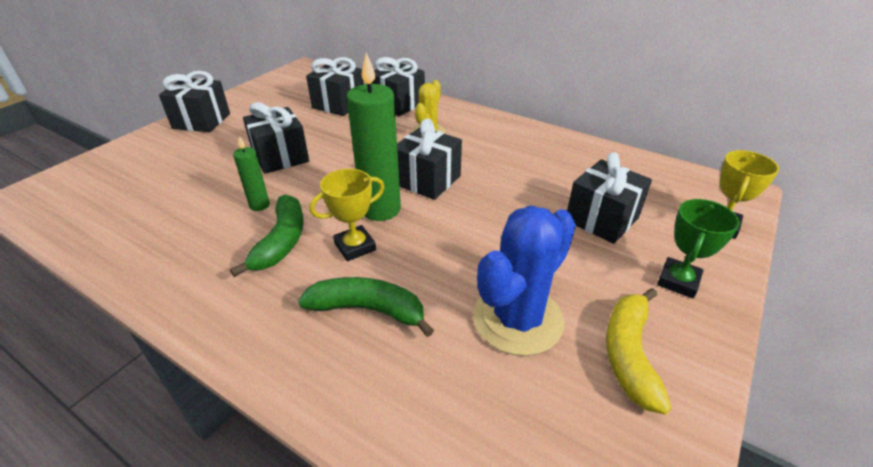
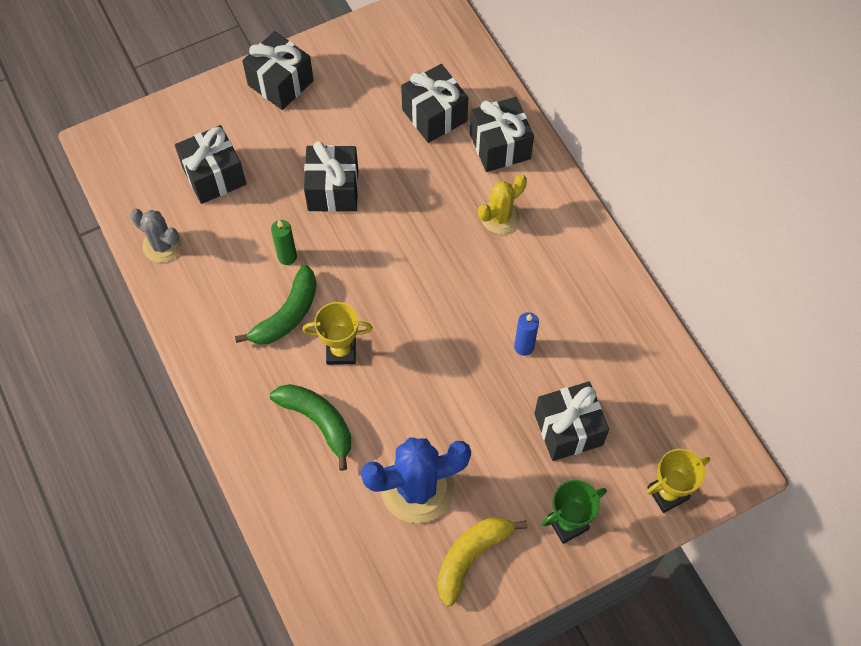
camera: 30 degrees right, 25 degrees up
green candle [346,52,401,221] -> none
black gift [397,118,462,200] -> black gift moved to [175,125,246,204]
none -> grey cactus [130,209,182,263]
none -> blue candle [514,312,539,356]

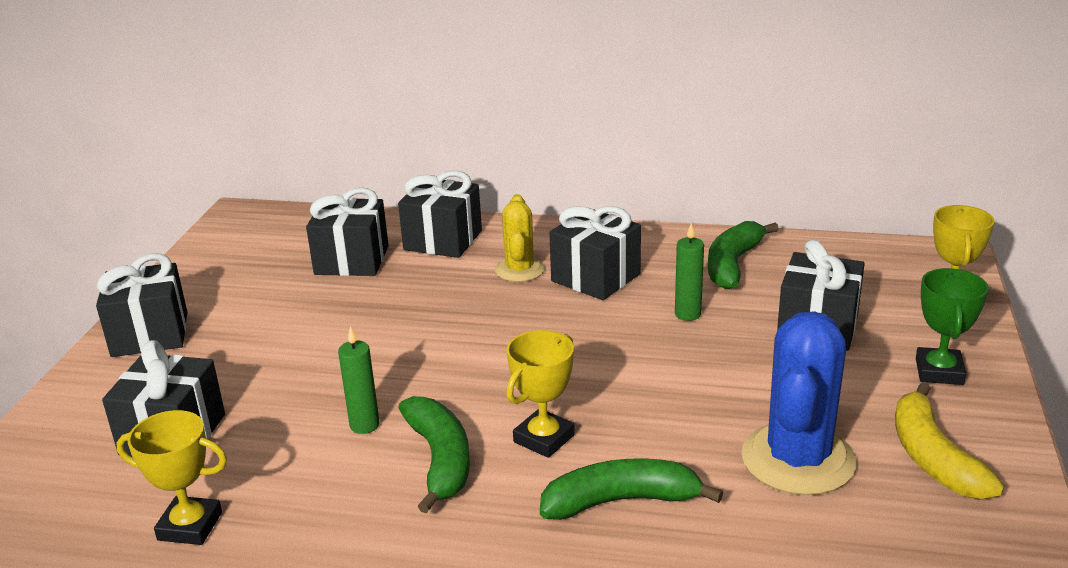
camera: 50 degrees left, 35 degrees down
grey cactus [130,209,182,263] -> yellow trophy [116,410,227,545]
black gift [304,141,358,212] -> black gift moved to [549,206,641,300]
blue candle [514,312,539,356] -> green candle [675,223,704,321]
none -> green banana [708,221,779,289]

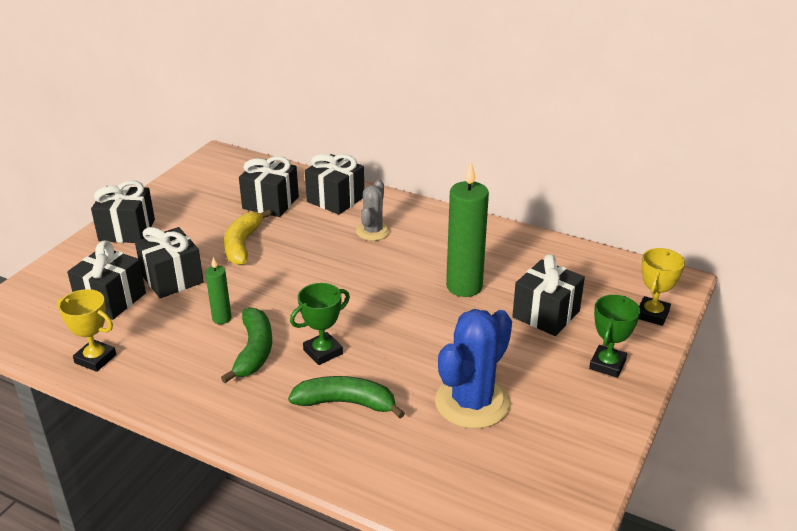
camera: 15 degrees right, 5 degrees up
yellow cactus [495,194,545,282] -> grey cactus [356,180,391,241]
yellow trophy [506,330,575,458] -> green trophy [290,283,350,365]
black gift [549,206,641,300] -> black gift moved to [135,227,204,298]
green candle [675,223,704,321] -> green candle [446,162,489,297], size x1.99
green banana [708,221,779,289] -> none
yellow banana [895,382,1004,499] -> yellow banana moved to [224,210,271,265]

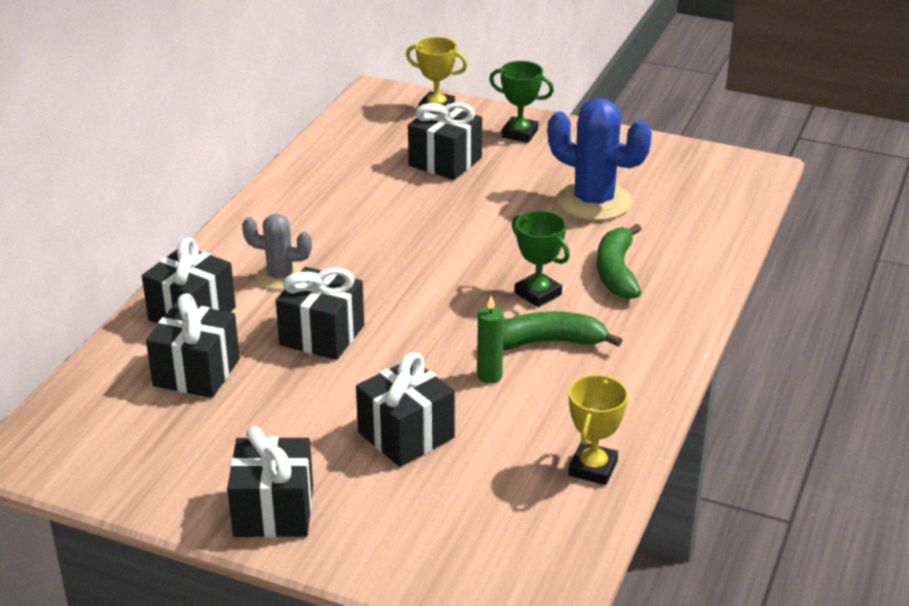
camera: 95 degrees left, 0 degrees up
black gift [67,240,146,320] -> black gift moved to [276,267,364,360]
yellow banana [224,210,271,265] -> none
green candle [446,162,489,297] -> none

